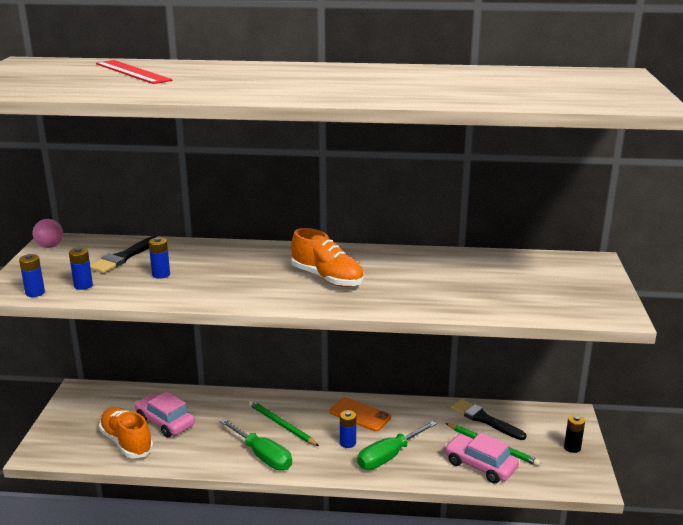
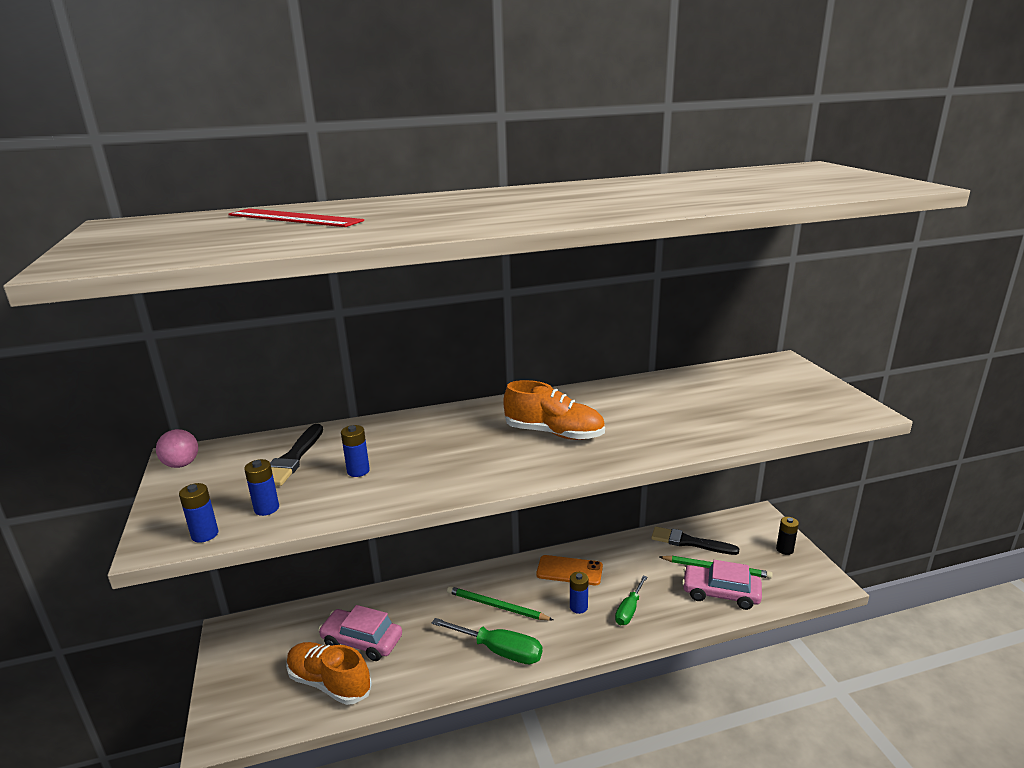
camera: 20 degrees left, 0 degrees up
green screwdriver [357,421,437,470] -> green screwdriver [615,575,647,625], size x0.65

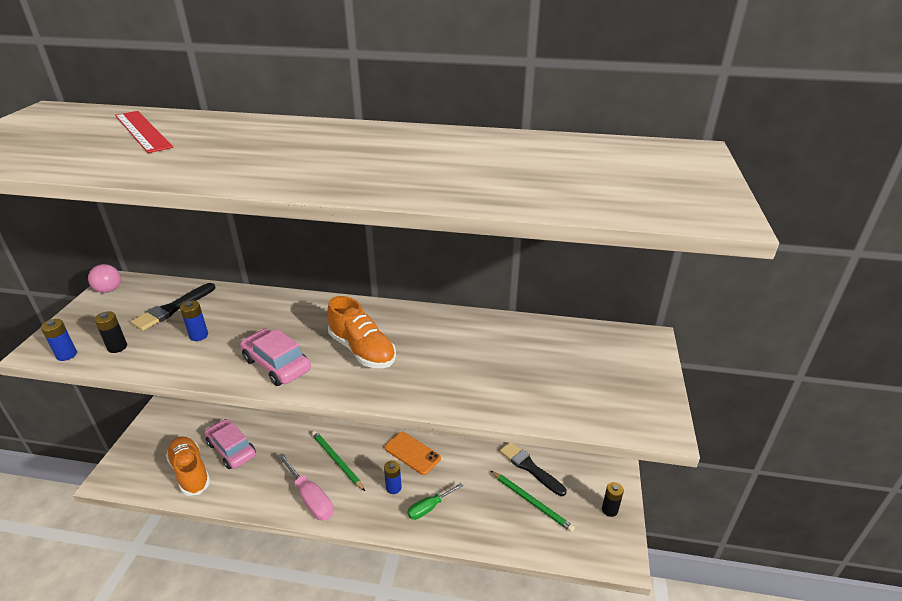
camera: 25 degrees right, 10 degrees up
blue battery [244,459,279,516] -> black battery [94,311,127,353]
green screwdriver [432,618,542,664] -> pink screwdriver [277,453,334,521]
pink car [682,560,762,610] -> pink car moved to [240,328,311,386]

